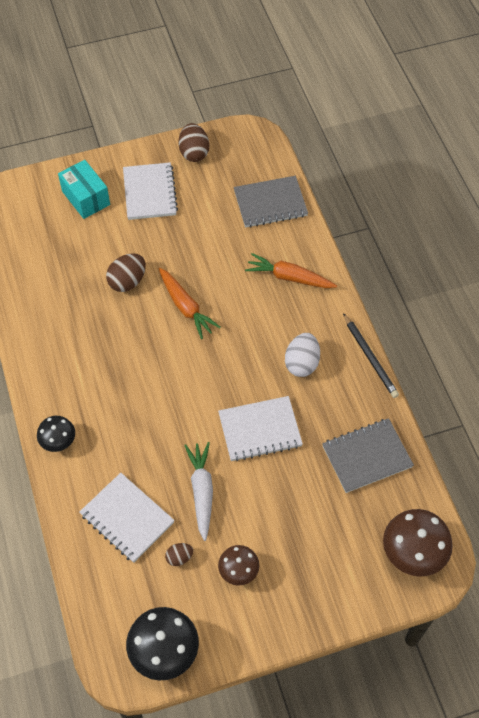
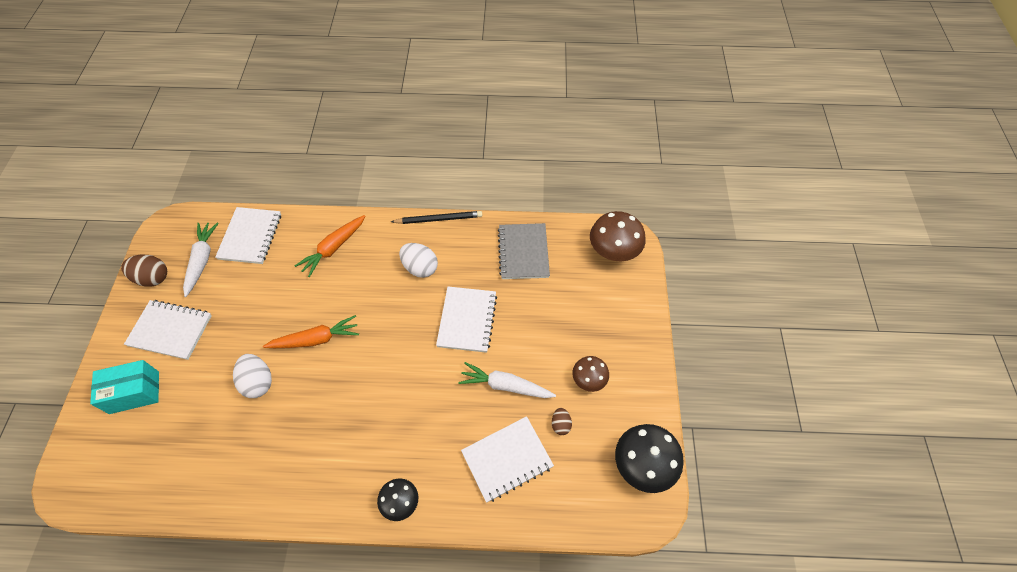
camera: 70 degrees left, 0 degrees up
brown egg [106,253,146,292] -> white egg [233,354,272,398]
grey notebook [234,176,308,228] -> white notebook [215,207,281,264]
none -> white carrot [183,223,219,297]

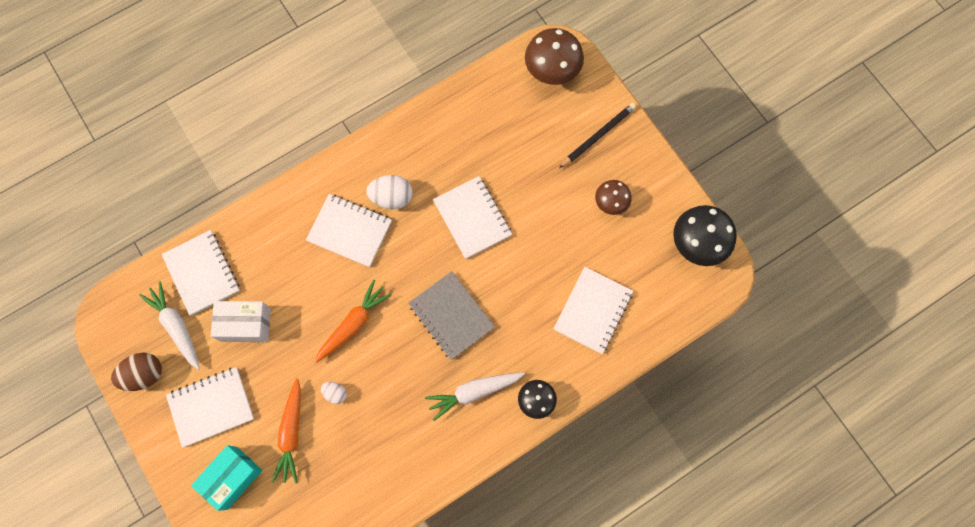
camera: 35 degrees left, 15 degrees up
white egg [233,354,272,398] -> white egg [321,382,347,404], size x0.56
orange carrot [295,215,365,277] -> orange carrot moved to [272,378,301,484]
black pencil [391,211,482,224] -> black pencil moved to [559,103,636,168]
white carrot [458,362,556,398] -> white carrot moved to [425,372,525,421]
grey notebook [498,223,550,279] -> grey notebook moved to [409,271,495,360]
brown egg [552,408,572,435] -> none
none -> white box [211,301,271,342]
none -> white notebook [306,194,392,267]

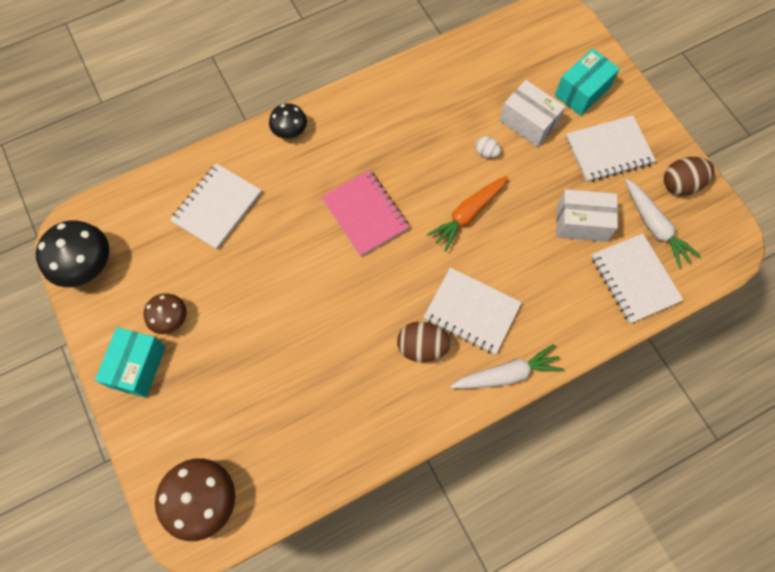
camera: 175 degrees left, 5 degrees down
orange carrot [272,378,301,484] -> white box [500,80,565,147]
white egg [366,175,413,209] -> brown egg [397,322,451,362]
grey notebook [409,271,495,360] -> pink notebook [321,170,410,257]
white carrot [425,372,525,421] -> white carrot moved to [450,344,564,389]
white notebook [433,176,512,259] -> none
black pencil [559,103,636,168] -> none
none -> turquoise box [95,327,166,398]

